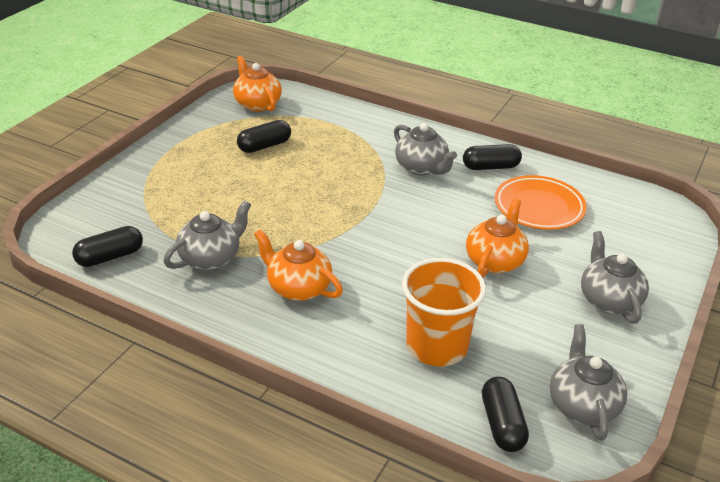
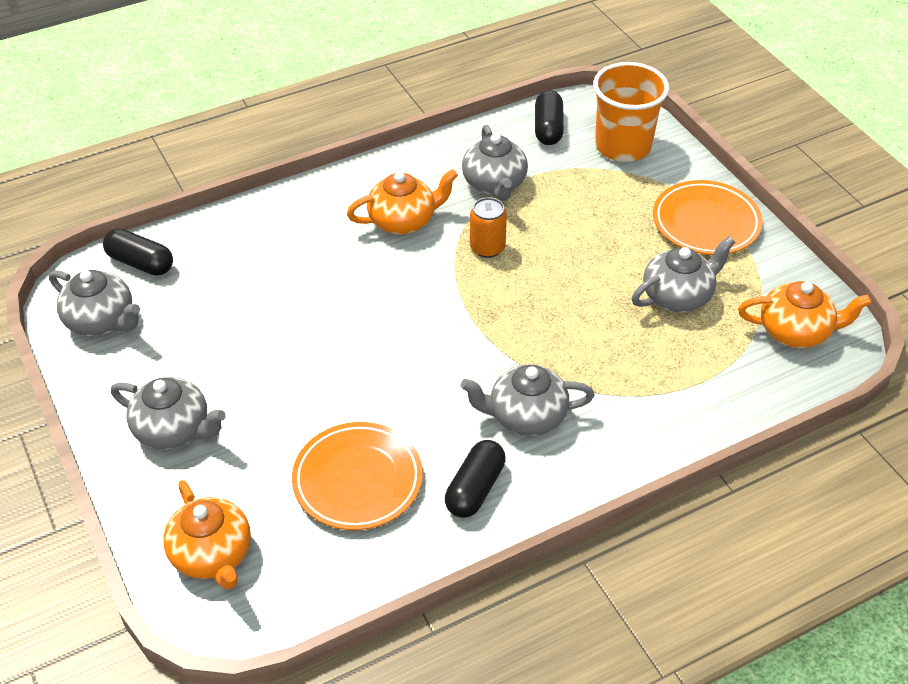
camera: 125 degrees right, 10 degrees up
black capsule [237,120,291,153] -> grey teapot [632,236,735,313]
orange cup [402,258,486,367] -> orange cup moved to [593,62,669,162]
orange teapot [466,198,529,278] -> orange teapot moved to [163,480,251,589]
none -> orange can [470,197,507,258]
none -> orange plate [653,180,763,255]

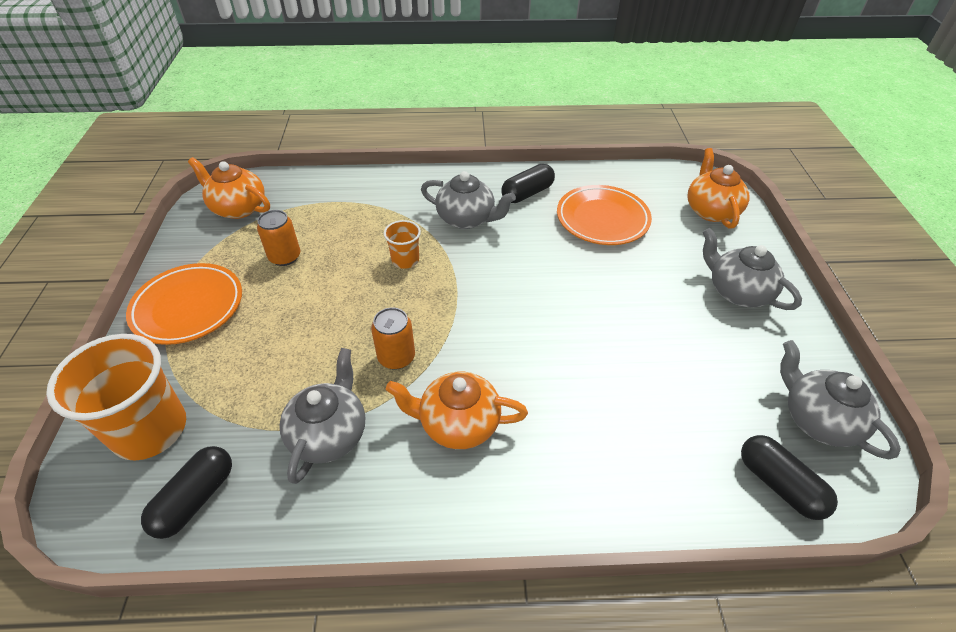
camera: 155 degrees left, 0 degrees up
grey teapot [632,236,735,313] -> orange can [257,210,300,266]
none -> orange cup [384,220,421,269]

